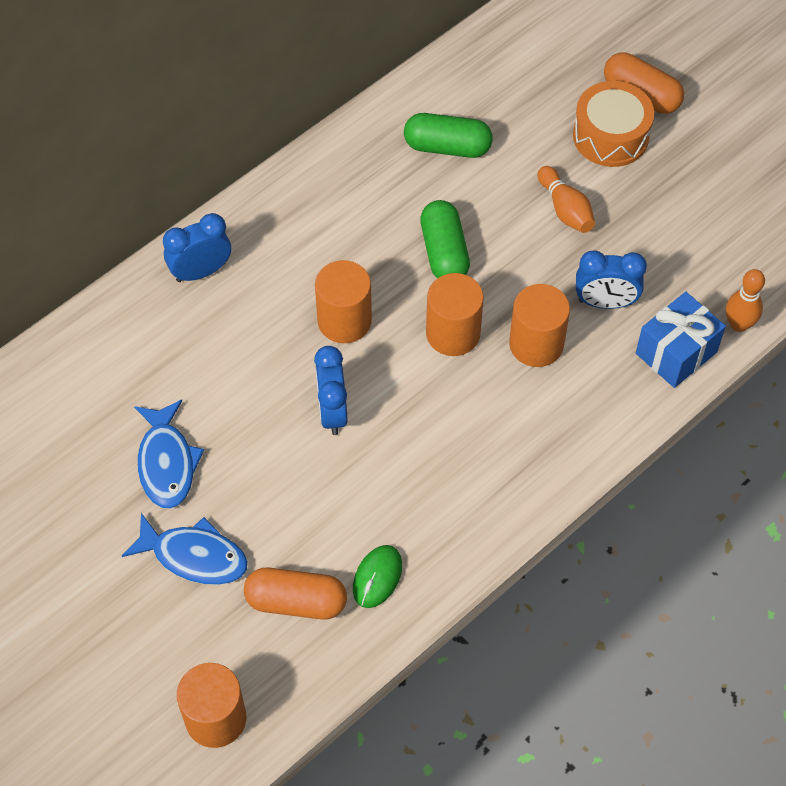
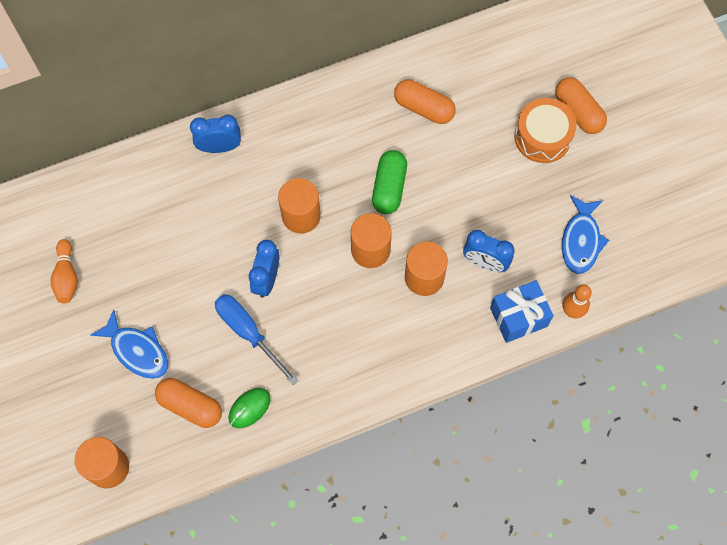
camera: 20 degrees right, 10 degrees up
blue fish [134,400,204,509] -> blue fish moved to [562,195,609,274]
green capsule [404,113,493,158] -> orange capsule [394,79,456,124]
orange bowling pin [538,166,595,233] -> orange bowling pin moved to [50,239,78,304]
none -> blue screwdriver [215,294,299,385]

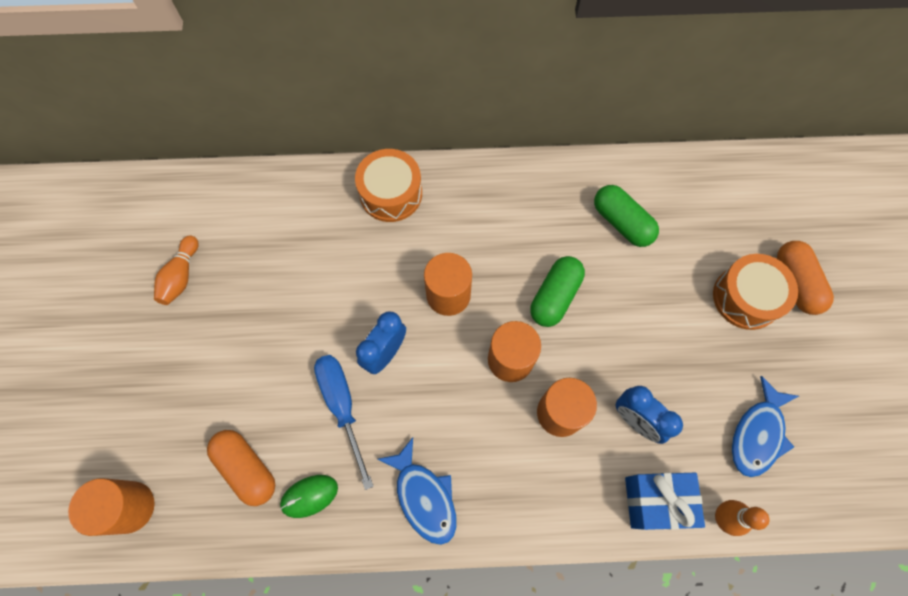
camera: 20 degrees right, 0 degrees up
blue fish [90,309,168,379] -> blue fish moved to [378,437,457,545]
blue clock [190,115,241,153] -> orange drum [355,149,422,222]
orange capsule [394,79,456,124] -> green capsule [594,185,659,247]

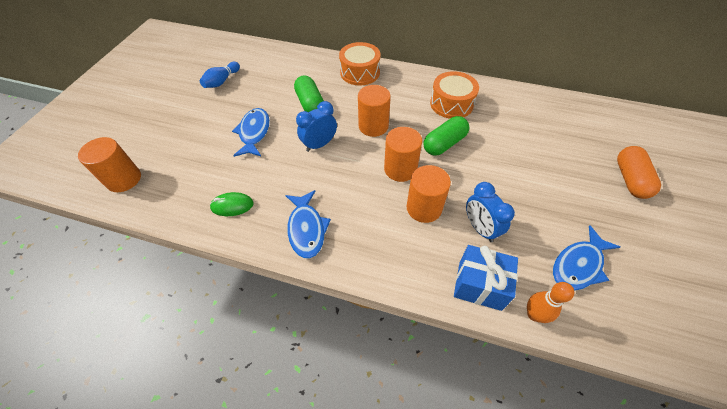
camera: 20 degrees right, 15 degrees down
orange bowling pin [154,235,199,305] -> blue bowling pin [200,62,240,88]
orange capsule [207,430,275,506] -> none
blue screwdriver [314,355,374,490] -> none
green capsule [594,185,659,247] -> green capsule moved to [294,75,324,112]
orange drum [713,254,798,330] -> orange drum moved to [430,71,479,118]
none -> blue fish [232,108,270,157]

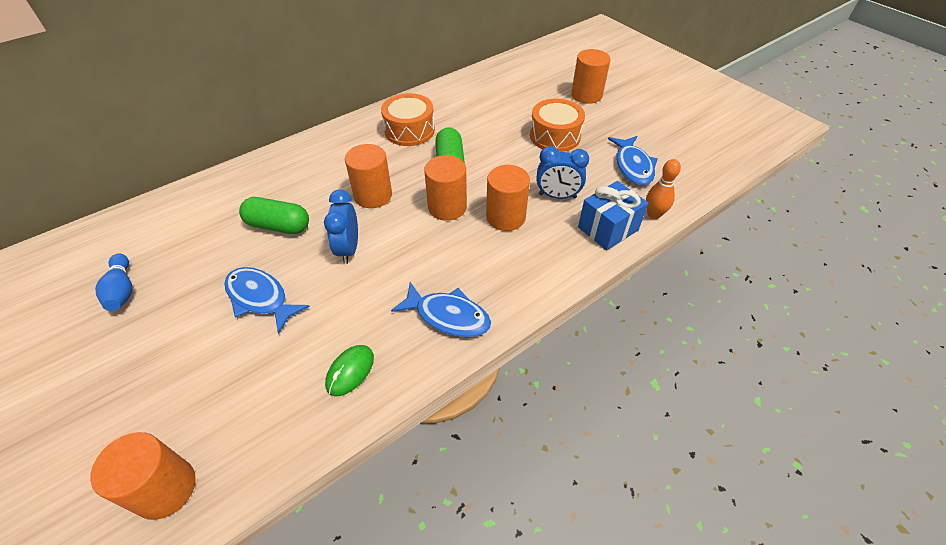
camera: 55 degrees left, 5 degrees down
orange drum [339,42,381,86] -> orange drum moved to [530,99,585,152]
orange capsule [617,146,661,199] -> orange cylinder [571,49,611,104]

